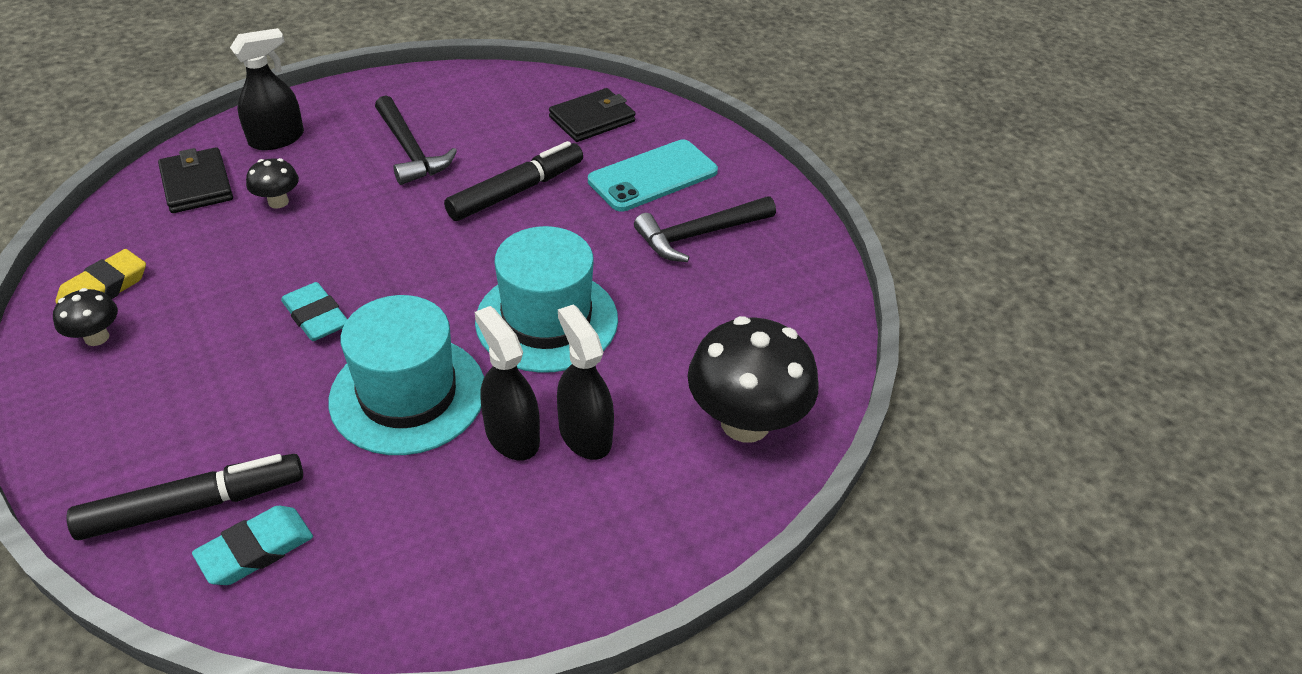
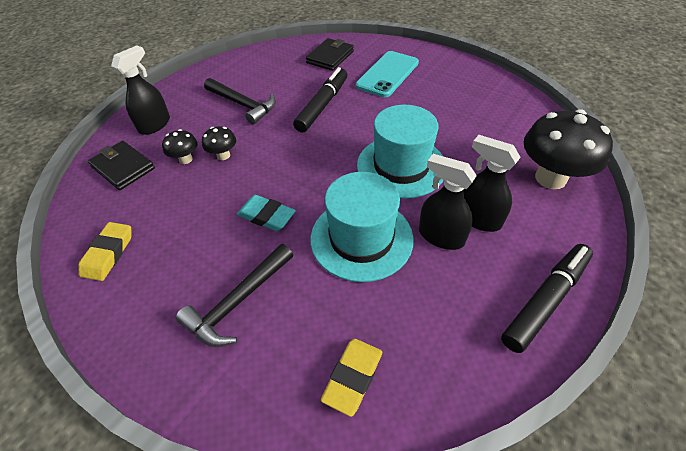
camera: 20 degrees left, 5 degrees up
black mushroom [53,288,118,346] -> black mushroom moved to [202,126,236,160]
black marker [66,454,303,540] -> black marker moved to [501,244,593,353]
turquoise eraser [192,506,313,585] -> yellow eraser [321,339,382,417]
black hammer [634,196,776,262] -> black hammer moved to [176,244,293,347]

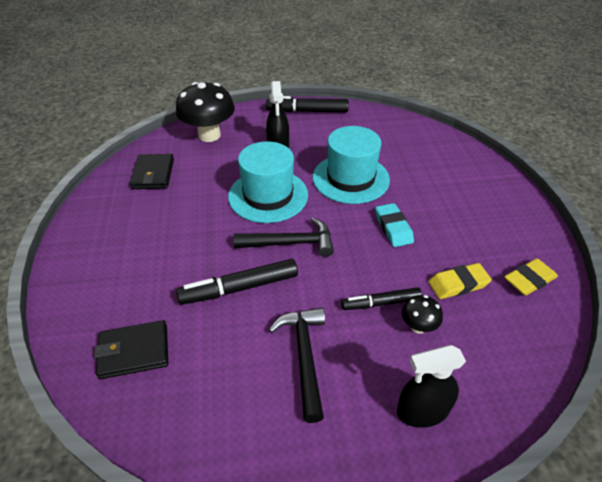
camera: 135 degrees left, 5 degrees down
black wallet [88,141,155,190] -> black wallet moved to [130,154,174,189]
black hammer [176,244,293,347] -> black hammer moved to [234,217,334,257]
black mushroom [202,126,236,160] -> black marker [341,287,422,310]
yellow eraser [321,339,382,417] -> yellow eraser moved to [428,263,492,299]
turquoise phone [356,51,419,97] -> none
black spray bottle [419,154,477,250] -> none

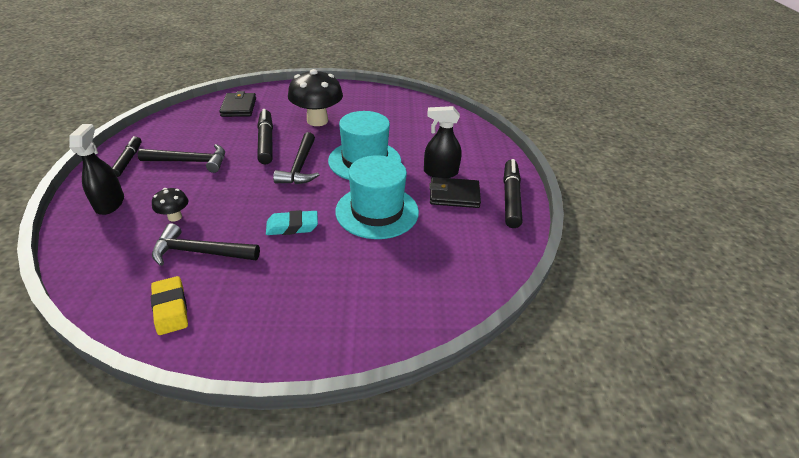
camera: 95 degrees right, 5 degrees down
black wallet [130,154,174,189] -> black wallet moved to [429,177,481,208]
black mushroom [176,82,235,142] -> black mushroom moved to [288,69,343,126]
black marker [341,287,422,310] -> black marker moved to [112,136,142,177]
yellow eraser [428,263,492,299] -> black hammer [152,223,260,266]

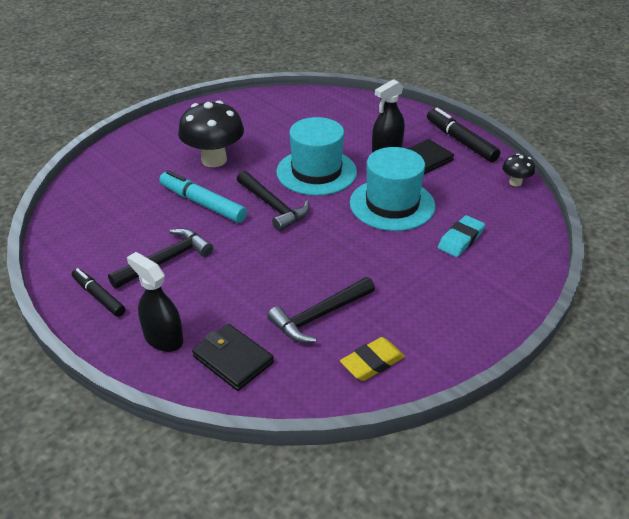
camera: 40 degrees left, 0 degrees up
yellow eraser [151,276,188,335] -> yellow eraser turned 60 degrees counterclockwise [340,337,405,381]
black mushroom [152,188,188,222] -> black mushroom moved to [502,154,535,186]
black wallet [219,91,256,117] -> black wallet moved to [192,324,274,391]
black marker [257,109,273,164] -> turquoise marker [159,170,247,223]
turquoise eraser [266,210,318,235] -> turquoise eraser moved to [438,215,485,257]

